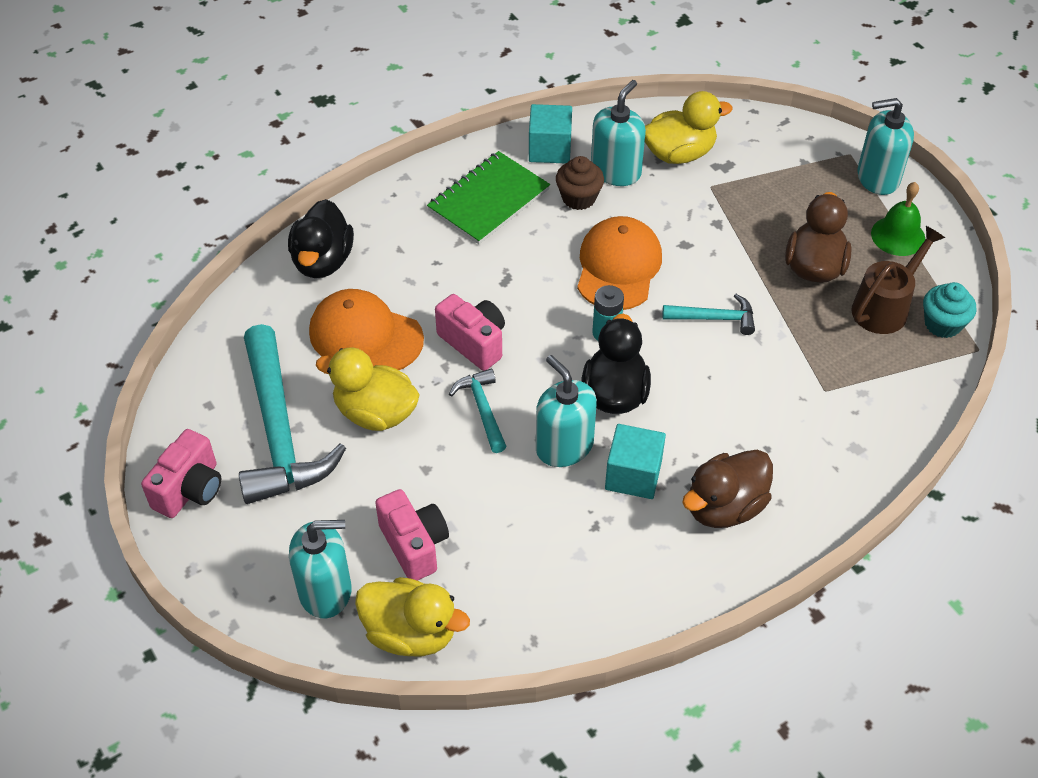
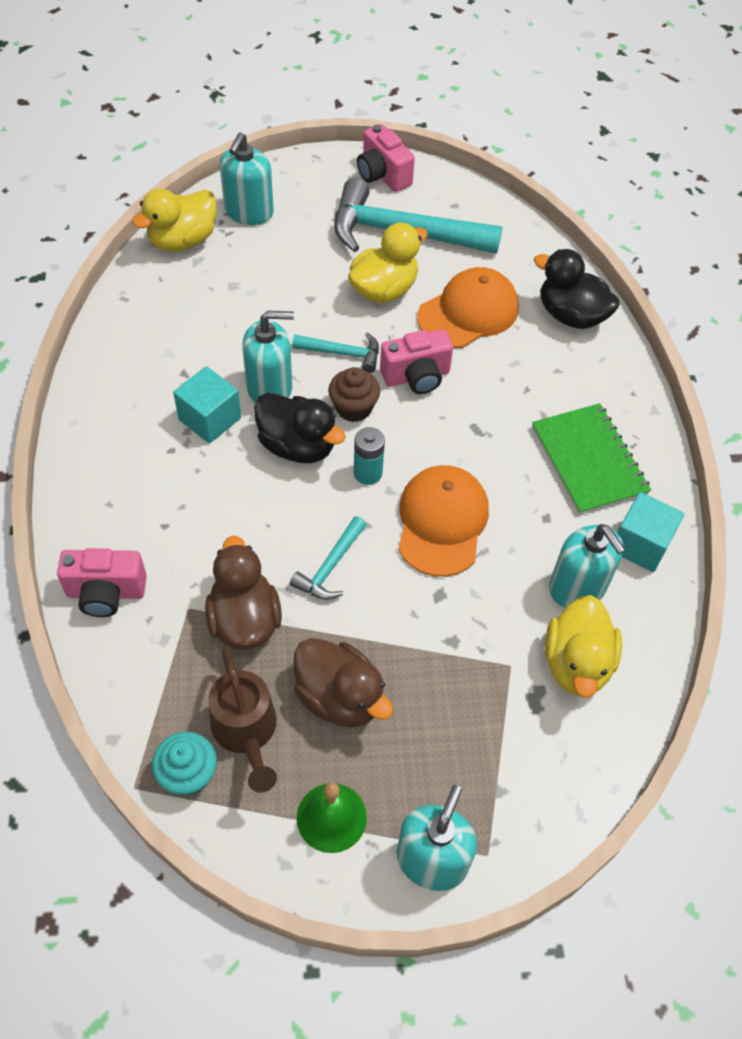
camera: 115 degrees right, 5 degrees up
pink camera [375,489,449,581] -> pink camera moved to [57,548,147,617]
brown cupcake [556,156,604,210] -> brown cupcake moved to [328,367,380,422]
orange cap [577,216,662,310] -> orange cap turned 120 degrees counterclockwise [398,465,489,577]
brown duck [682,450,773,528] -> brown duck moved to [205,535,282,649]

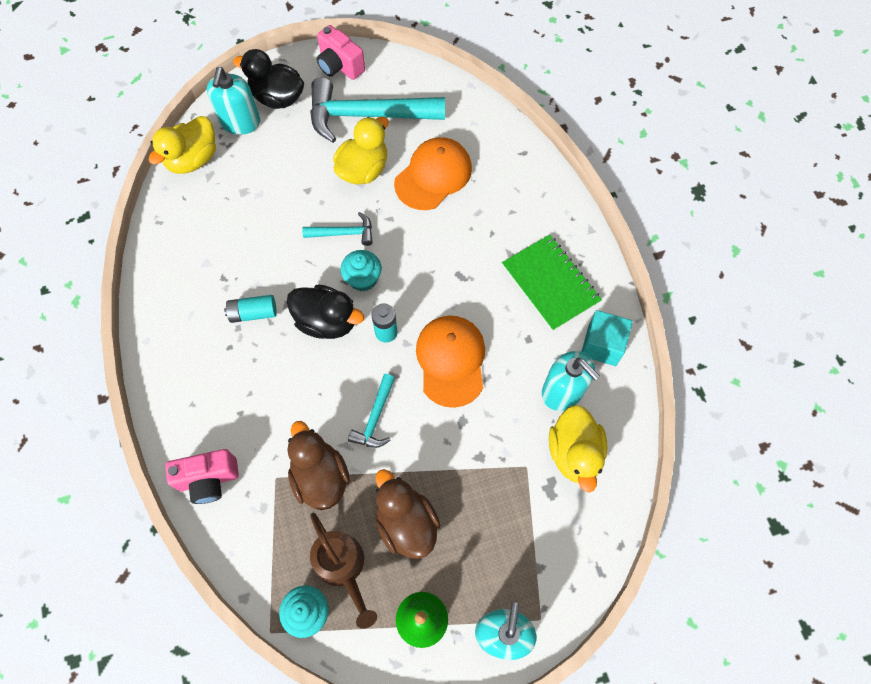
camera: 10 degrees left, 10 degrees up
turquoise cube [173,366,241,443] -> turquoise battery [224,295,277,323]
turquoise soap dispenser [242,311,294,403] -> none
brown duck [293,638,393,728] -> brown duck turned 150 degrees counterclockwise [375,469,440,559]
brown cupcake [328,367,380,422] -> turquoise cupcake [340,250,382,292]
pink camera [380,329,453,394] -> none
black duck [534,249,620,329] -> black duck moved to [233,49,304,109]

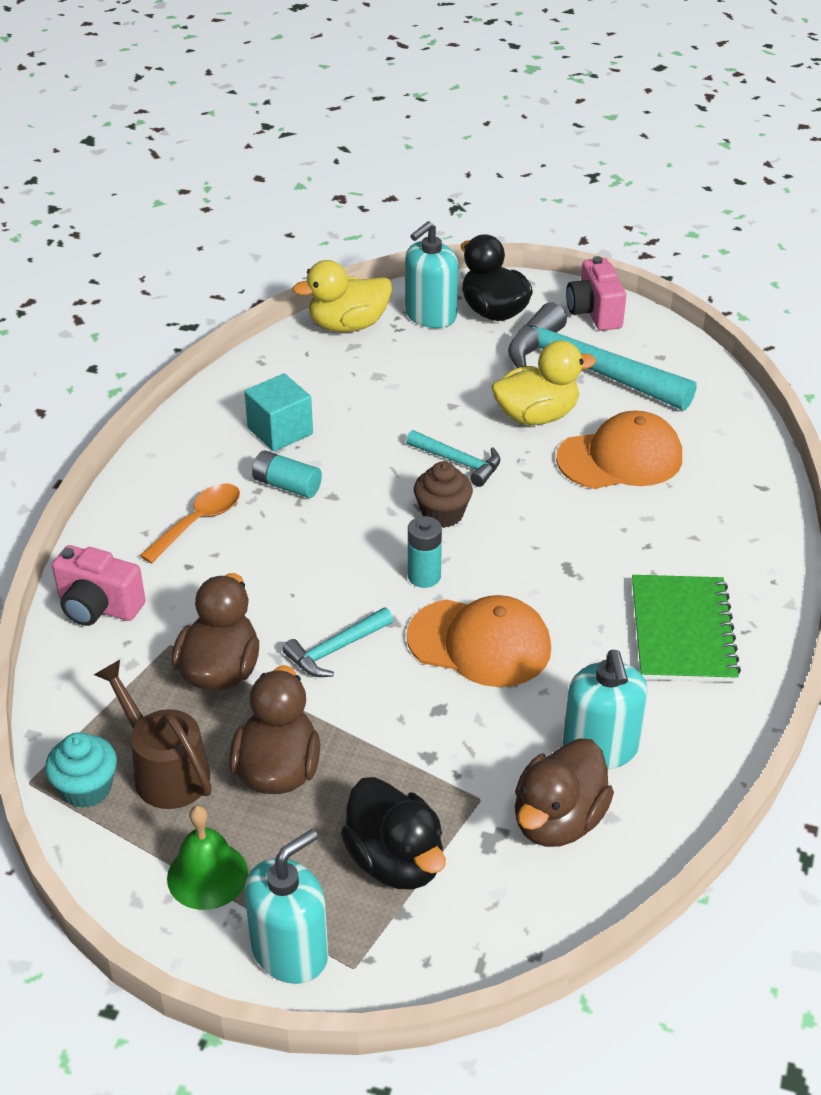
camera: 35 degrees right, 25 degrees down
black duck [287,284,364,339] -> black duck moved to [341,777,446,890]
brown watering can [310,513,377,629] -> brown watering can turned 135 degrees clockwise [94,660,212,809]
turquoise cupcake [340,250,382,292] -> brown cupcake [414,461,473,528]
orange cap [416,316,485,408] -> orange cap turned 75 degrees clockwise [407,595,551,687]
yellow duck [549,405,608,493] -> brown duck [515,738,614,847]
turquoise cube [582,310,632,366] -> turquoise cube moved to [244,373,313,451]
none -> orange spoon [140,483,240,564]

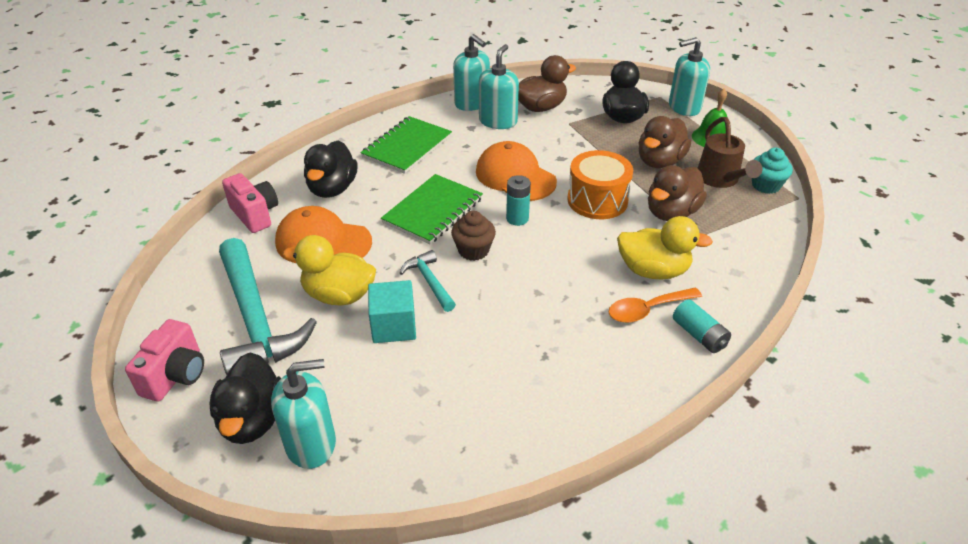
camera: 150 degrees left, 0 degrees up
pink camera [52,545,146,626] -> pink camera moved to [222,173,278,233]
turquoise cube [244,373,313,451] -> turquoise cube moved to [368,280,416,343]
turquoise battery [252,450,322,498] -> turquoise battery moved to [673,299,731,353]
turquoise hammer [282,607,393,677] -> orange drum [567,150,633,219]
yellow duck [293,260,392,332] -> yellow duck moved to [617,216,713,280]
none -> black duck [304,141,358,198]
none -> green notebook [381,174,483,245]
none -> turquoise soap dispenser [453,34,490,111]

